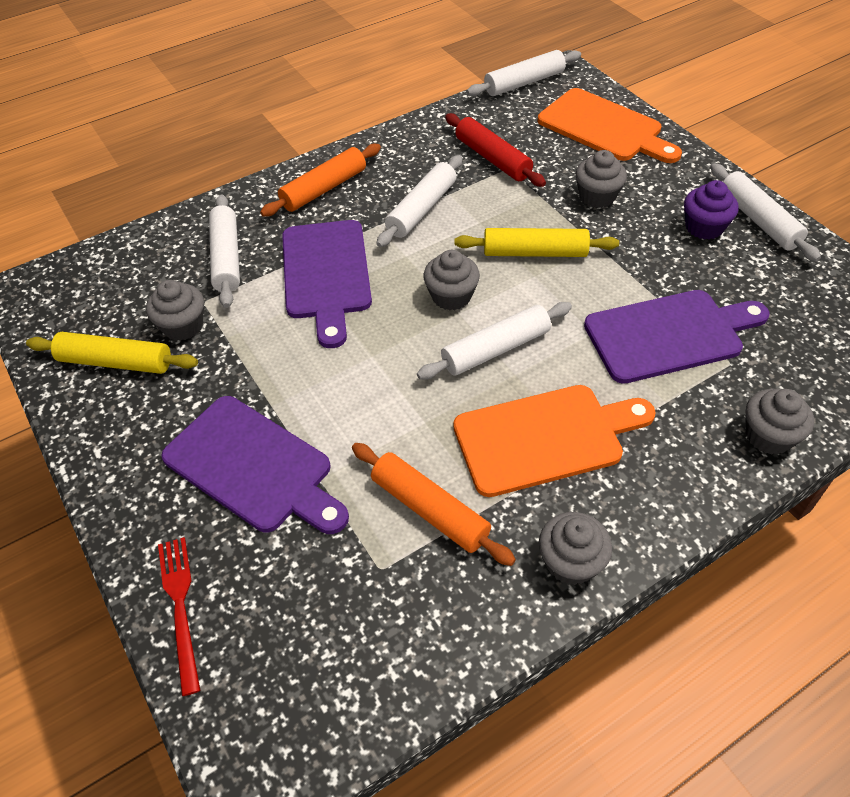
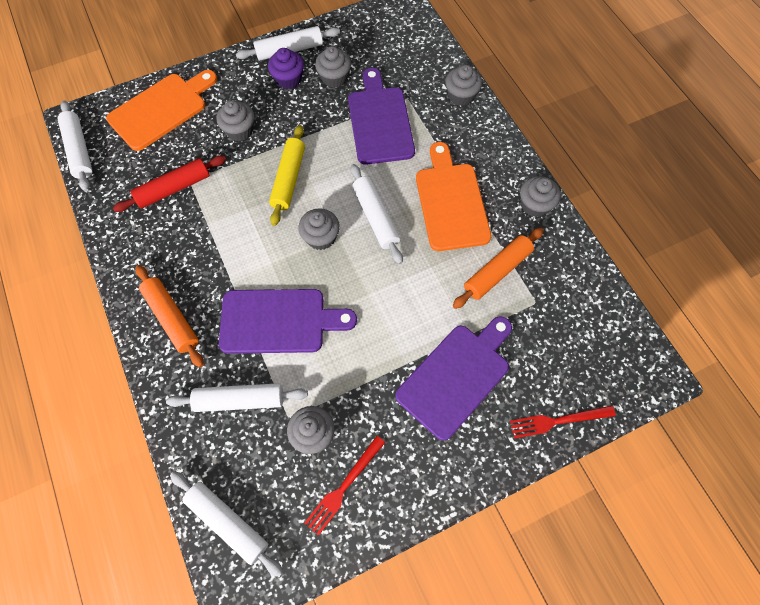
camera: 85 degrees left, 15 degrees up
yellow rolling pin [26,332,198,374] -> red fork [304,436,385,536]
white rolling pin [376,155,463,247] -> white rolling pin moved to [170,471,283,577]
none -> grey cupcake [315,46,351,88]

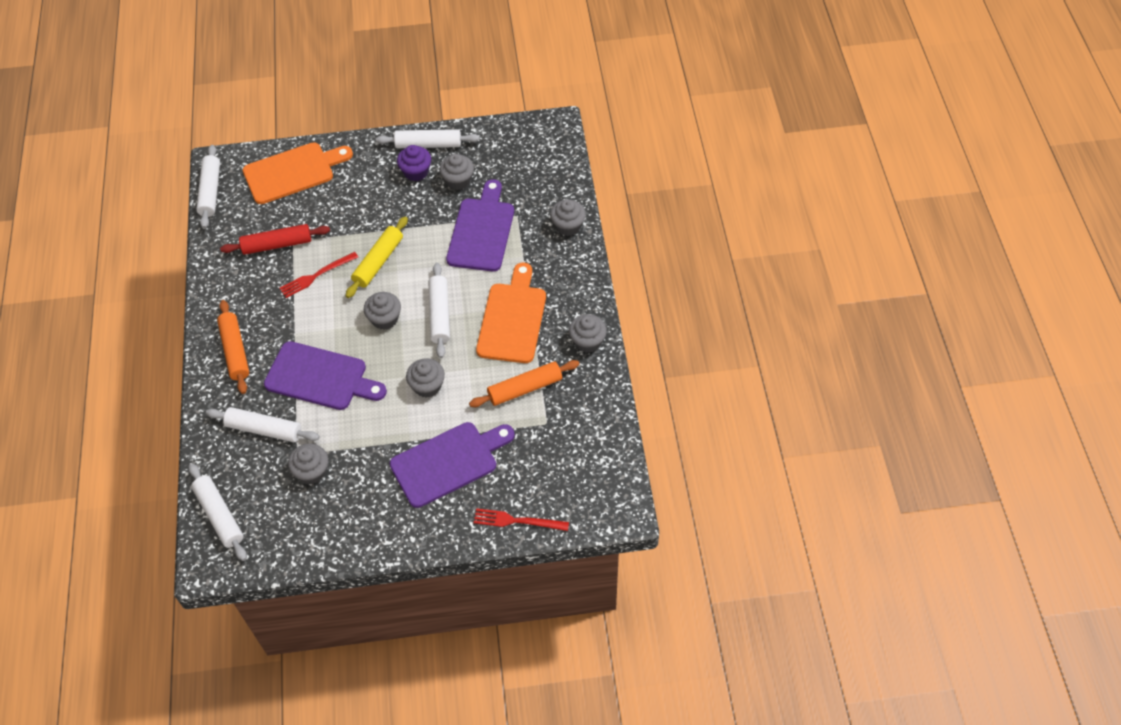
camera: 20 degrees right, 10 degrees down
grey cupcake [216,100,254,141] -> grey cupcake moved to [406,358,445,398]
red fork [304,436,385,536] -> red fork moved to [280,252,358,298]

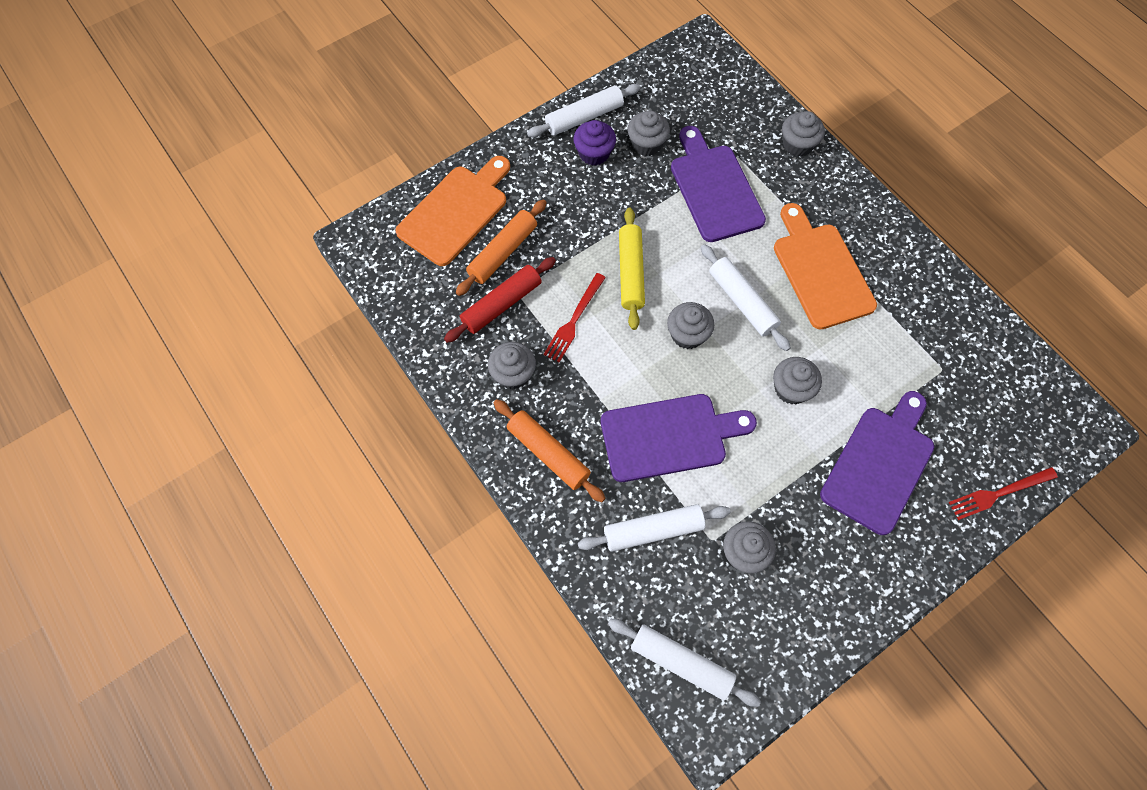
camera: 30 degrees left, 10 degrees up
white rolling pin [196,145,220,229] -> none
orange rolling pin [469,360,579,407] -> orange rolling pin moved to [456,199,546,296]
grey cupcake [569,314,607,353] -> grey cupcake moved to [488,342,536,389]

